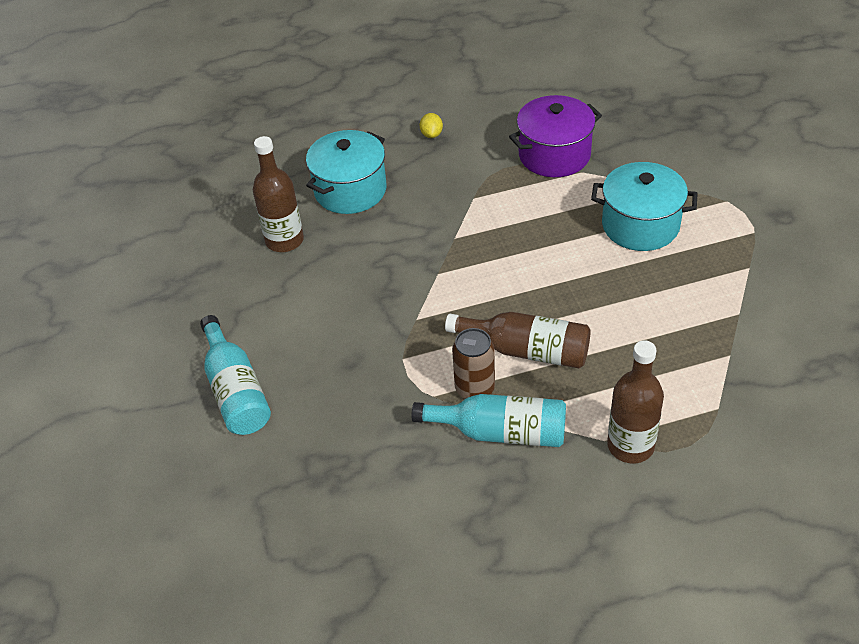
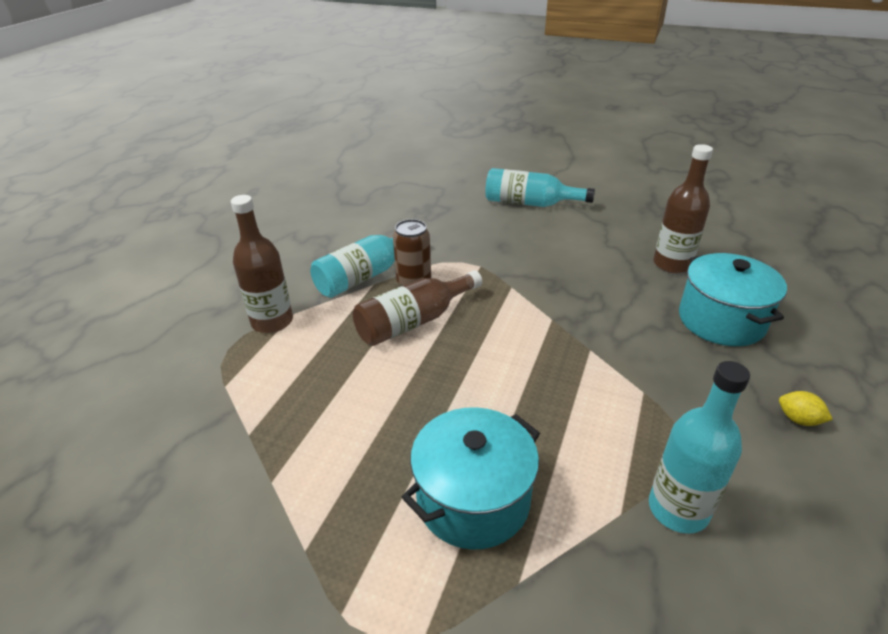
camera: 125 degrees right, 10 degrees down
purple pot [509,95,602,177] -> turquoise bottle [649,361,750,534]

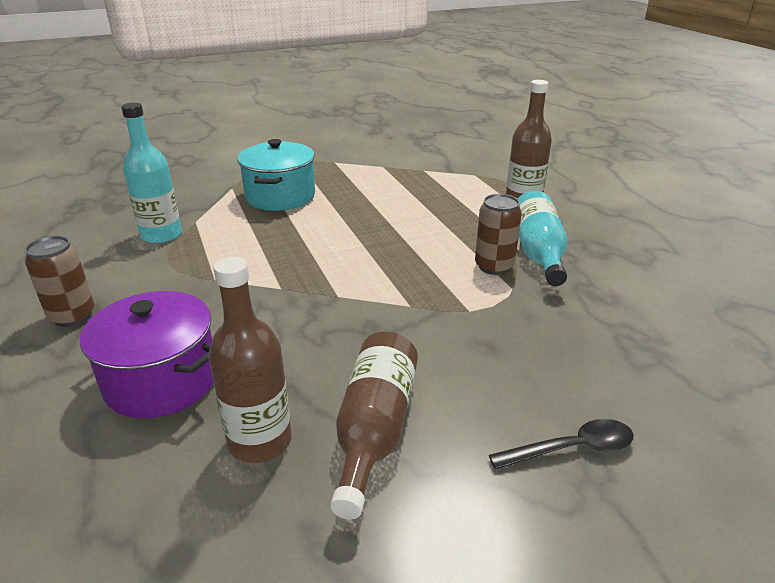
camera: 135 degrees right, 5 degrees down
brown bottle [353,270,482,346] -> brown bottle moved to [330,332,418,520]
turquoise bottle [485,168,595,207] -> black spoon [489,419,634,470]
turquoise pot [679,253,787,346] -> purple pot [80,291,214,418]
yellow lemon [779,391,833,426] -> brown can [25,236,94,327]

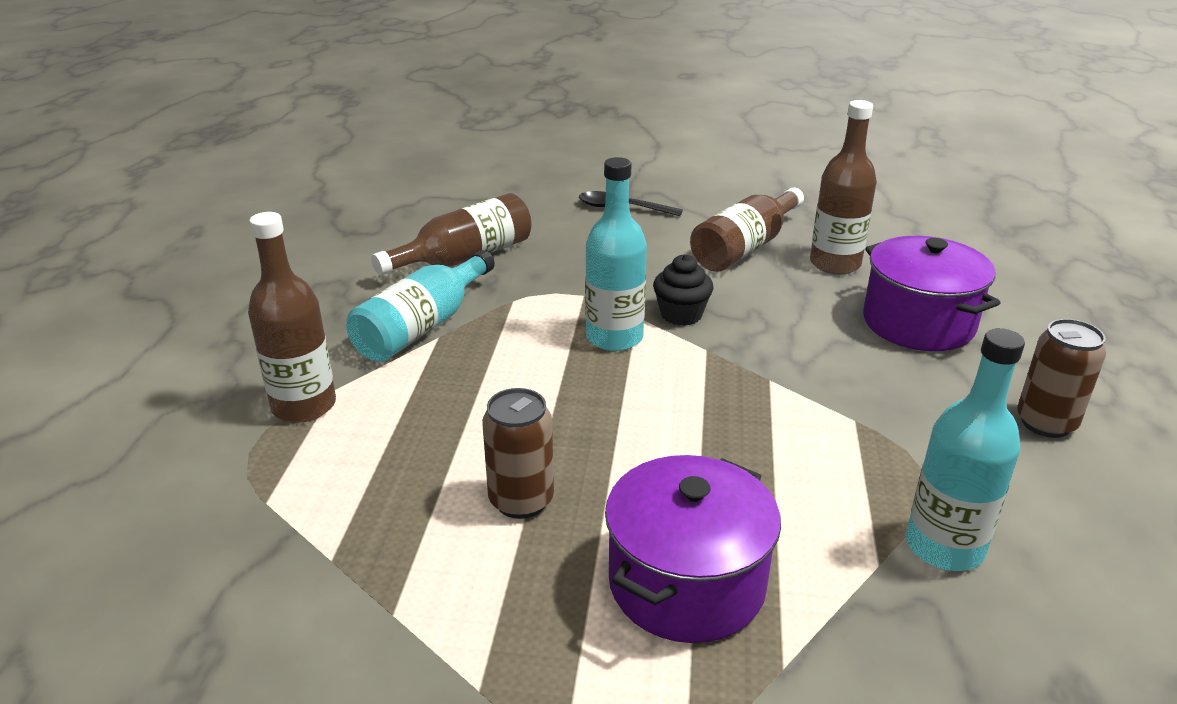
camera: 150 degrees left, 0 degrees up
turquoise pot [237,139,315,211] -> purple pot [605,455,781,643]
brown can [475,194,522,275] -> brown can moved to [482,388,554,519]
none -> brown bottle [371,193,532,275]
none -> turquoise bottle [585,157,647,351]
none -> black cupcake [653,254,714,326]

